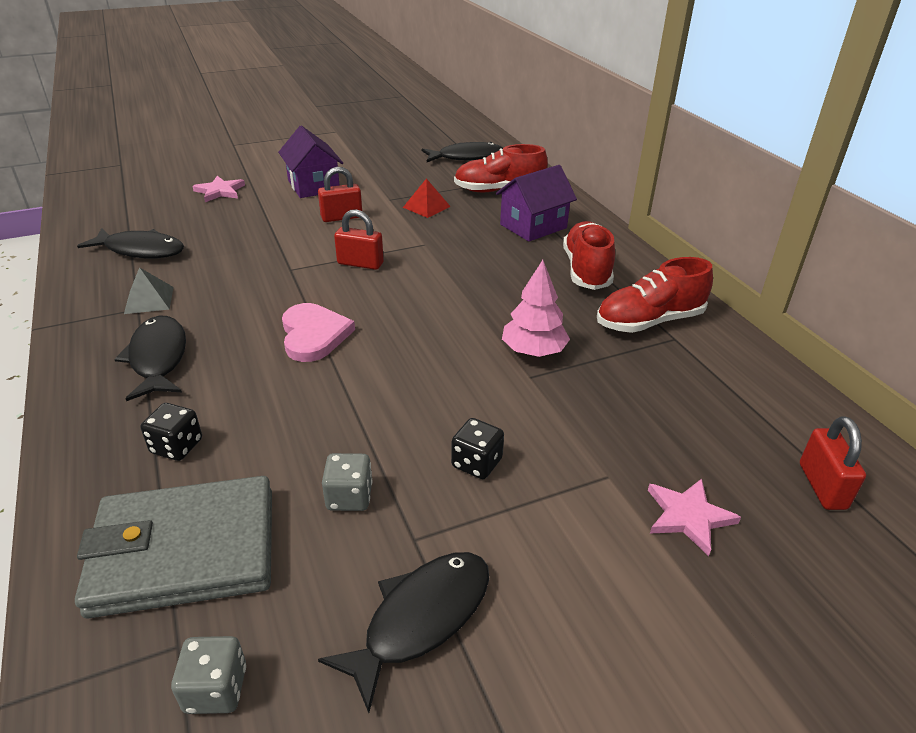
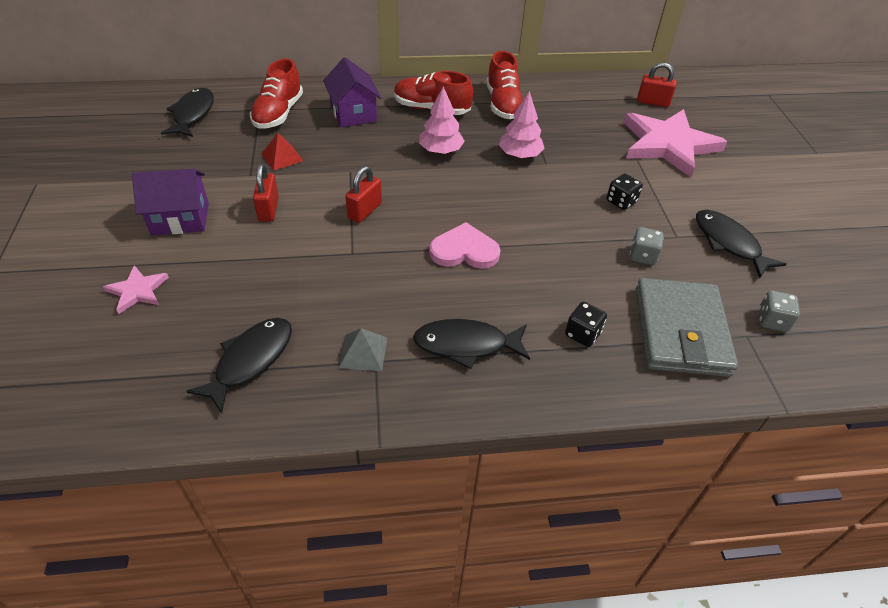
camera: 75 degrees left, 10 degrees up
pink star [648,479,741,556] -> pink star [624,109,727,178], size x2.21
none -> pink tree [419,86,465,154]

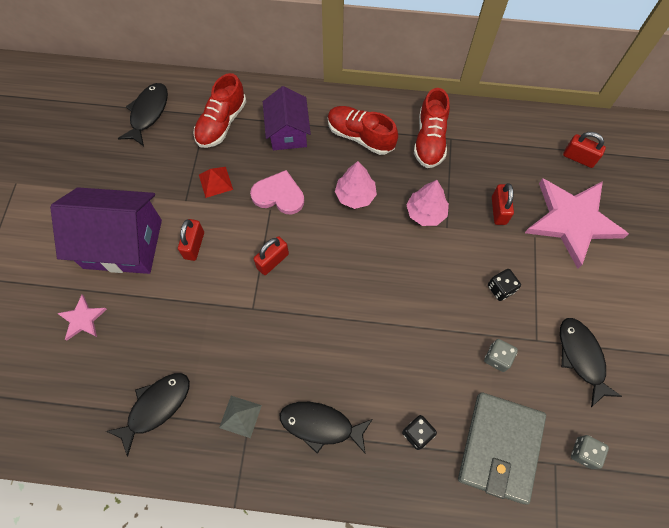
camera: 15 degrees right, 20 degrees up
purple house [132,169,209,235] -> purple house [50,187,162,274], size x1.60
pink heart [429,222,500,269] -> pink heart moved to [250,170,304,214]
none -> red padlock [492,183,514,225]

